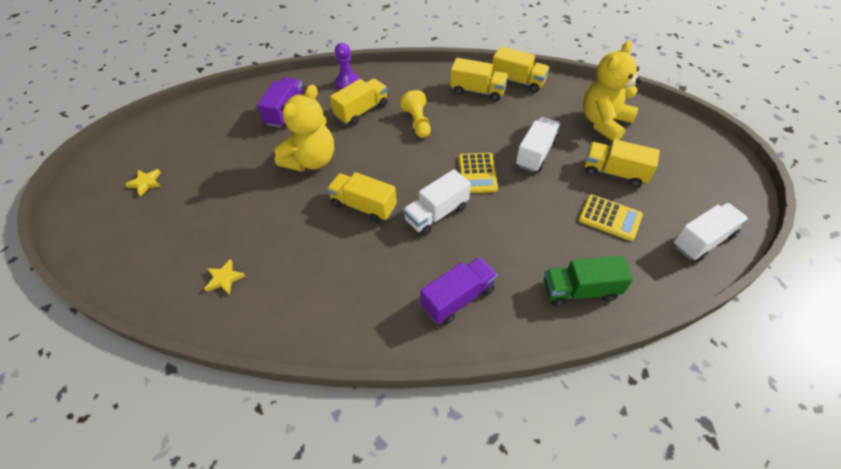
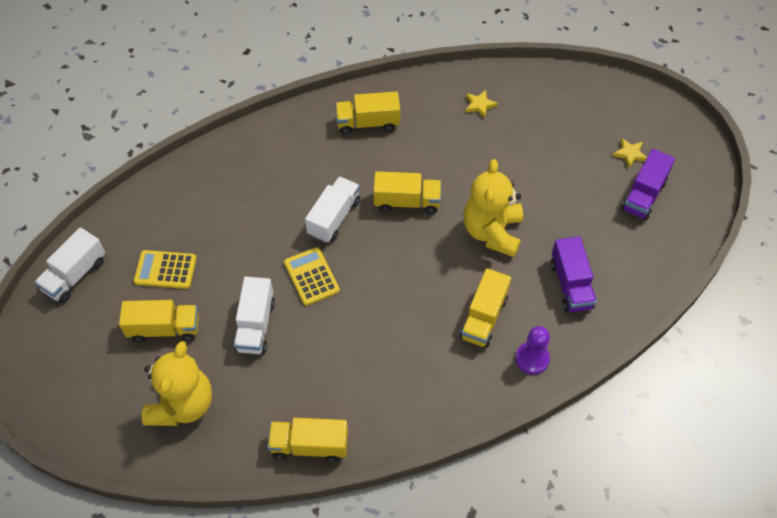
camera: 155 degrees right, 5 degrees up
yellow pawn [400,90,431,138] -> none
purple truck [420,257,498,325] -> purple truck moved to [621,149,675,220]
yellow truck [450,58,508,101] -> yellow truck moved to [335,92,400,135]
green truck [544,255,633,307] -> none

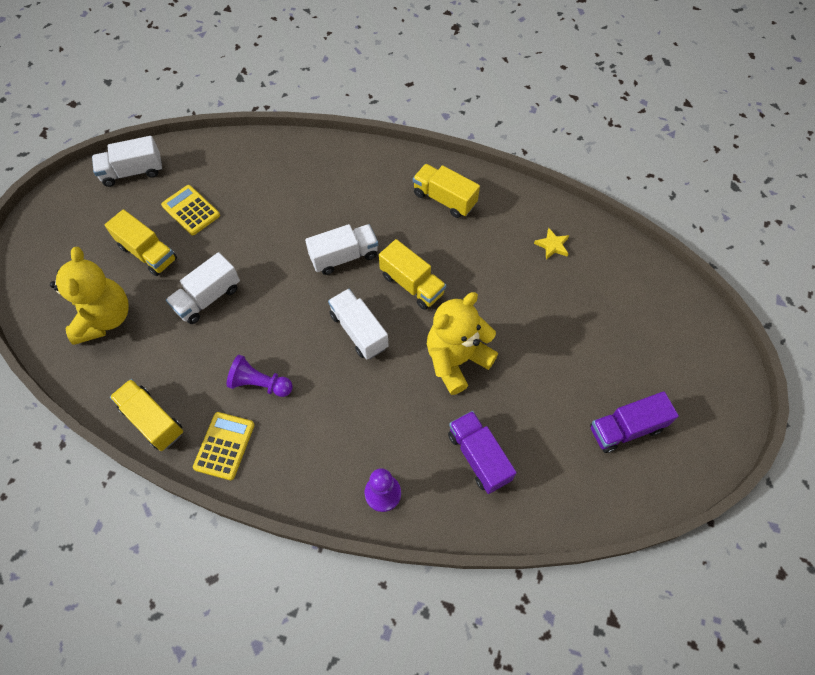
camera: 40 degrees right, 5 degrees up
yellow teddy bear [142,341,212,426] -> yellow teddy bear turned 60 degrees counterclockwise [50,247,129,345]
yellow calculator [284,247,340,306] -> yellow calculator moved to [193,412,254,480]
yellow truck [459,268,511,348] -> none
purple truck [551,236,597,313] -> purple truck turned 120 degrees clockwise [448,411,517,494]
yellow star [612,138,647,168] -> none
none -> purple pawn [226,355,293,397]
none -> white truck [328,289,389,360]

